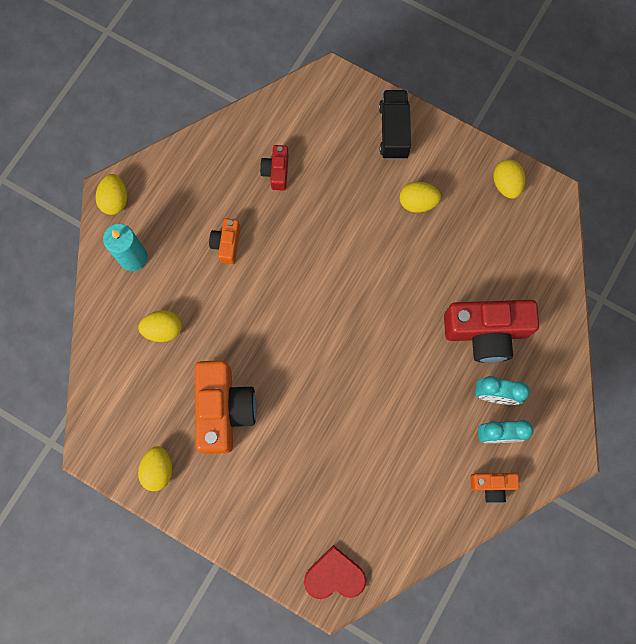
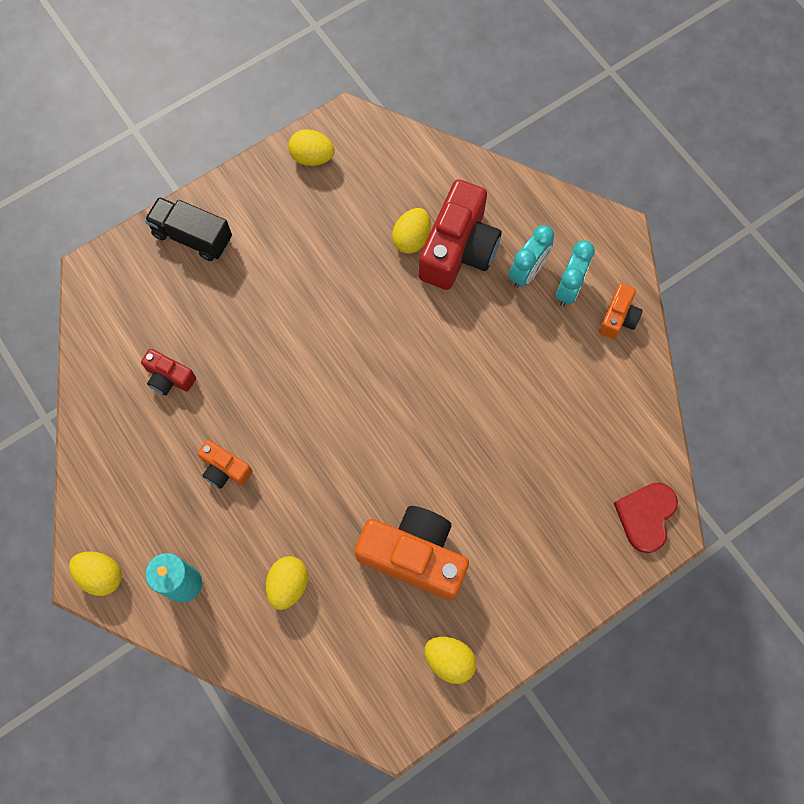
camera: 65 degrees left, 5 degrees down
yellow egg [400,182,441,213] -> yellow egg moved to [392,208,431,254]

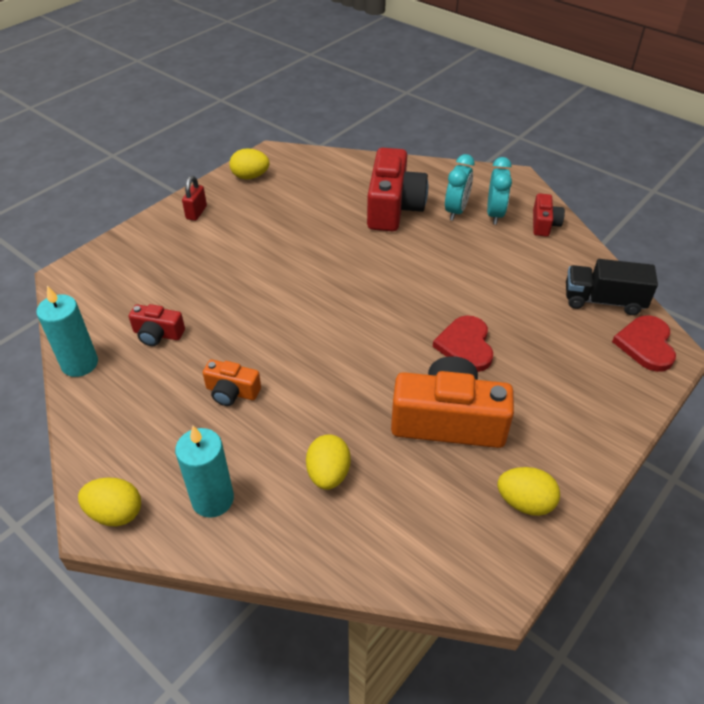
camera: 15 degrees left, 25 degrees down
black truck [145,197,232,261] -> black truck moved to [566,259,658,315]
yellow egg [392,208,431,254] -> none
orange camera [599,284,643,339] -> red camera [533,193,565,237]
none -> turquoise candle [36,286,98,377]
none -> red padlock [182,176,207,221]
none -> red heart [433,315,493,372]

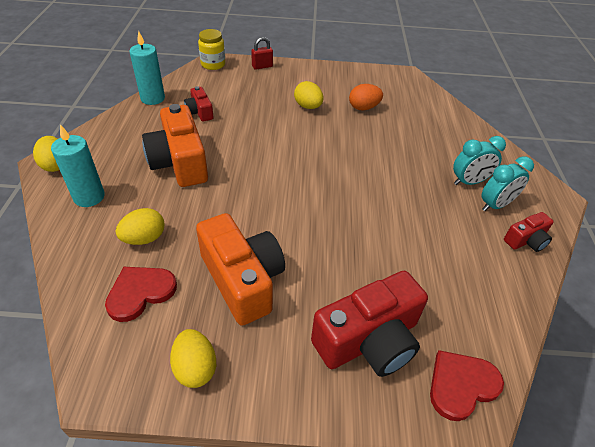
camera: 50 degrees right, 0 degrees up
red padlock [182,176,207,221] -> red padlock moved to [251,37,273,70]
orange camera [203,359,261,406] -> orange camera [142,104,208,187], size x2.00
yellow egg [229,148,269,180] -> yellow egg moved to [294,81,324,109]
red camera [367,148,428,231] -> red camera moved to [311,271,428,377]
red heart [433,315,493,372] -> red heart moved to [105,267,177,322]
black truck [566,259,658,315] -> none
none -> yellow jar [198,29,225,70]
none -> orange egg [349,84,383,111]

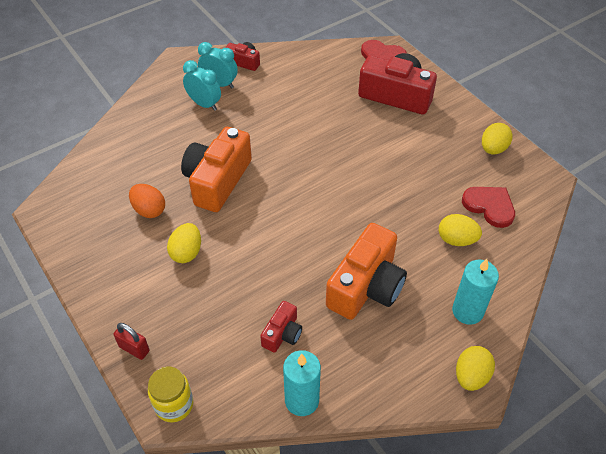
camera: 125 degrees left, 5 degrees up
red heart [105,267,177,322] -> red heart turned 150 degrees counterclockwise [462,187,515,228]
orange camera [196,213,285,326] -> orange camera moved to [181,127,252,212]

